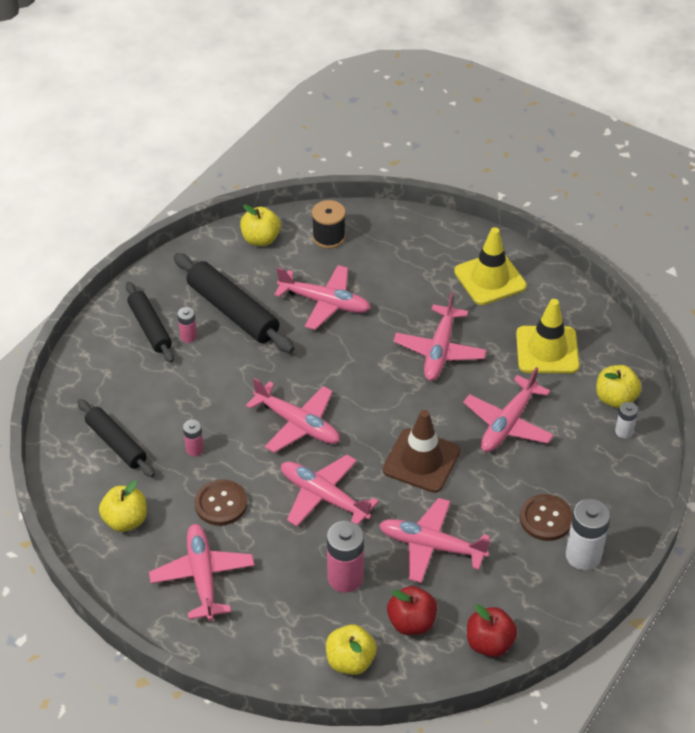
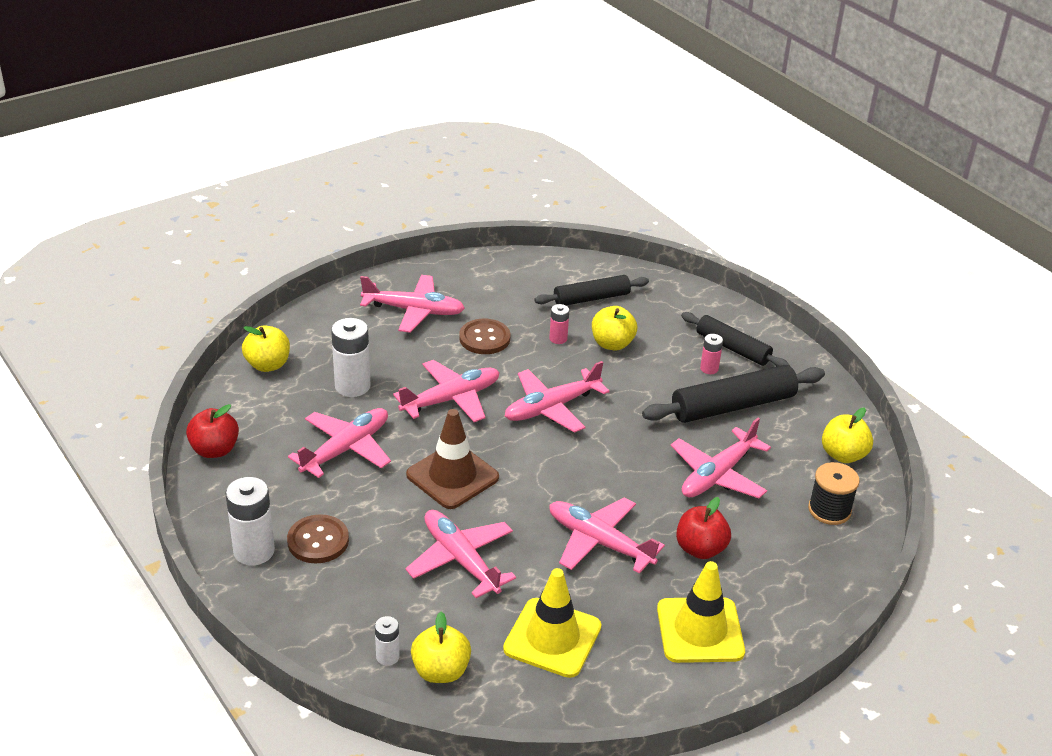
camera: 110 degrees right, 10 degrees down
yellow apple [99,481,147,532] -> yellow apple moved to [592,306,637,351]
black rolling pin [126,282,174,363] -> black rolling pin turned 45 degrees clockwise [681,312,790,366]
pink battery [327,521,364,593] -> white battery [331,318,371,397]
red apple [387,586,437,635] -> red apple moved to [676,497,731,559]

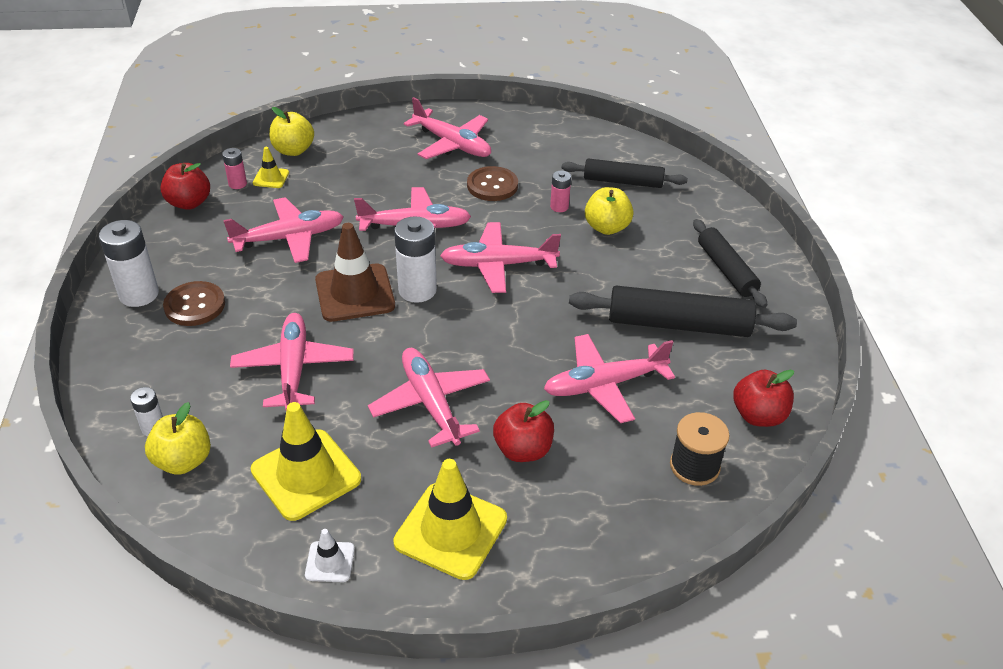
camera: 30 degrees right, 5 degrees up
white battery [331,318,371,397] -> white battery moved to [394,216,437,303]
pink battery [700,334,723,374] -> pink battery moved to [222,148,247,189]
yellow apple [822,408,873,463] -> red apple [733,370,794,427]
none -> yellow traffic cone [253,147,289,188]
none -> white traffic cone [305,529,355,582]

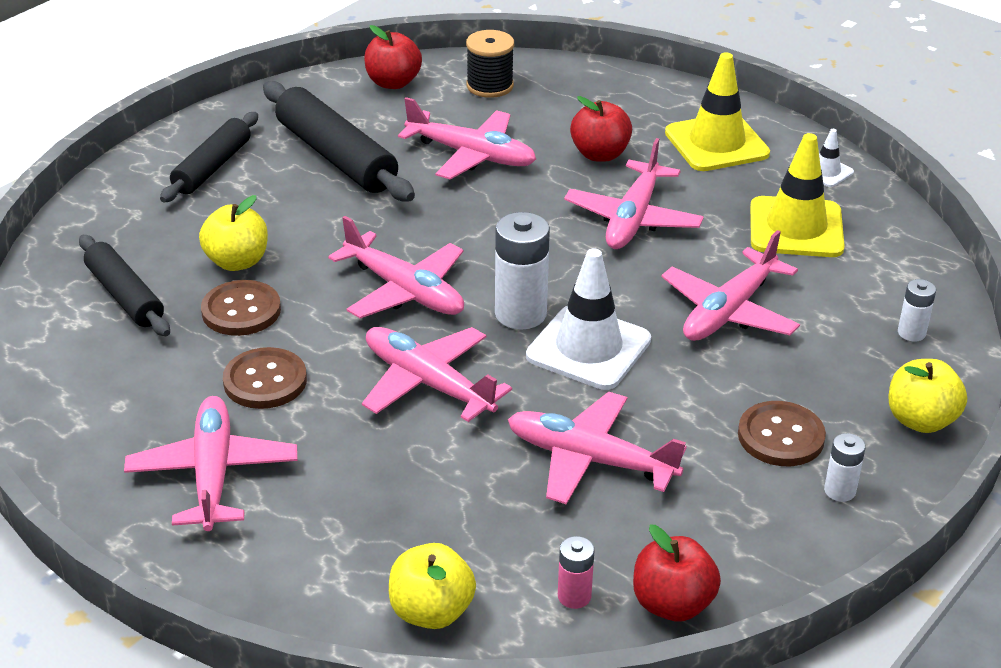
camera: 135 degrees left, 5 degrees down
white battery [99,220,159,307] -> white battery [824,433,866,502], size x0.53
yellow apple [145,402,211,475] -> yellow apple moved to [888,359,967,433]
yellow traffic cone [253,147,289,188] -> none
brown traffic cone [315,223,395,322] -> white traffic cone [526,249,651,390]
pink battery [550,171,571,212] -> brown button [201,280,281,336]

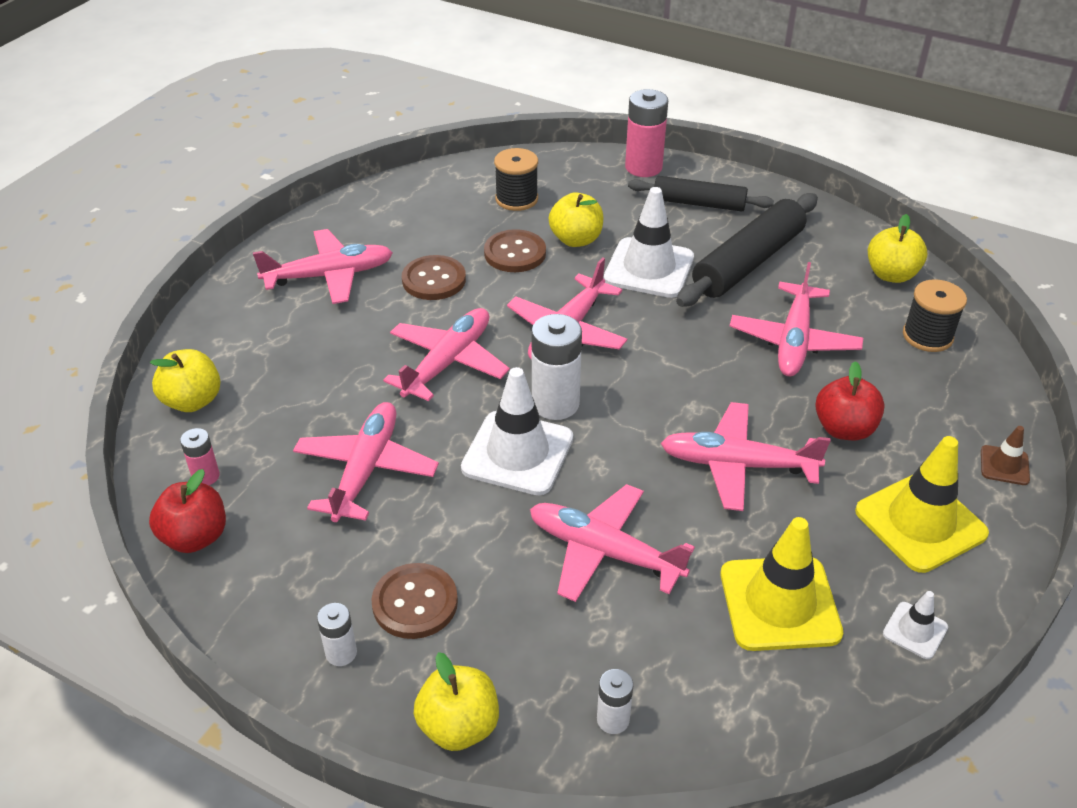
camera: 80 degrees right, 5 degrees up
black rolling pin [79,235,170,336] -> black spool [494,148,538,211]
red apple [364,25,422,89] -> yellow apple [868,214,927,283]
none -> white traffic cone [604,187,694,298]
none -> pink battery [625,89,668,177]
none -> brown traffic cone [981,426,1030,485]

